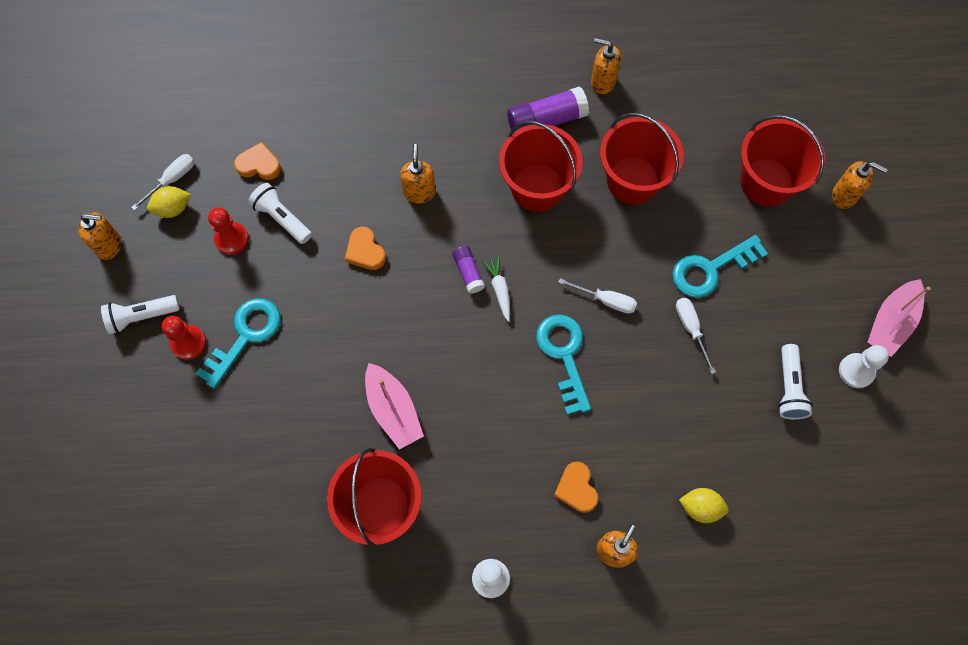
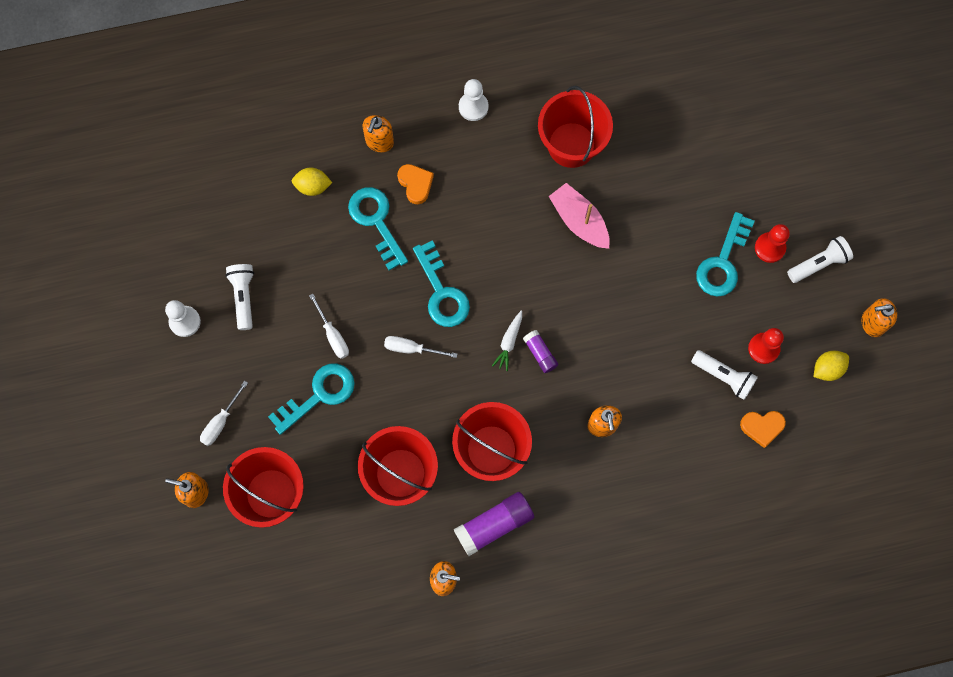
camera: 170 degrees right, 5 degrees up
white screwdriver [131,154,194,211] -> white screwdriver moved to [200,381,248,446]
orange heart [345,227,386,270] -> none
white carrot [482,256,510,322] -> white carrot turned 45 degrees clockwise [492,310,522,371]
pink boat [867,279,931,357] -> none
none -> turquoise key [348,187,408,271]

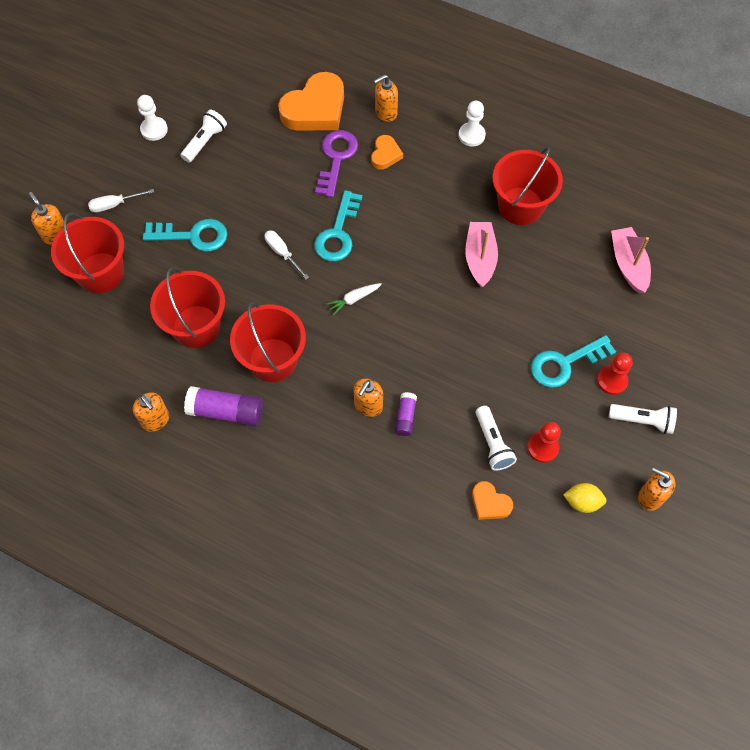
camera: 40 degrees right, 10 degrees down
yellow lemon [292,167,332,196] -> orange heart [278,72,344,131]
white screwdriver [309,294,349,359] -> none
turquoise key [348,187,408,271] -> purple key [315,130,358,198]
purple glue stick [523,330,558,373] -> purple glue stick moved to [395,392,417,436]
none -> pink boat [611,227,651,293]

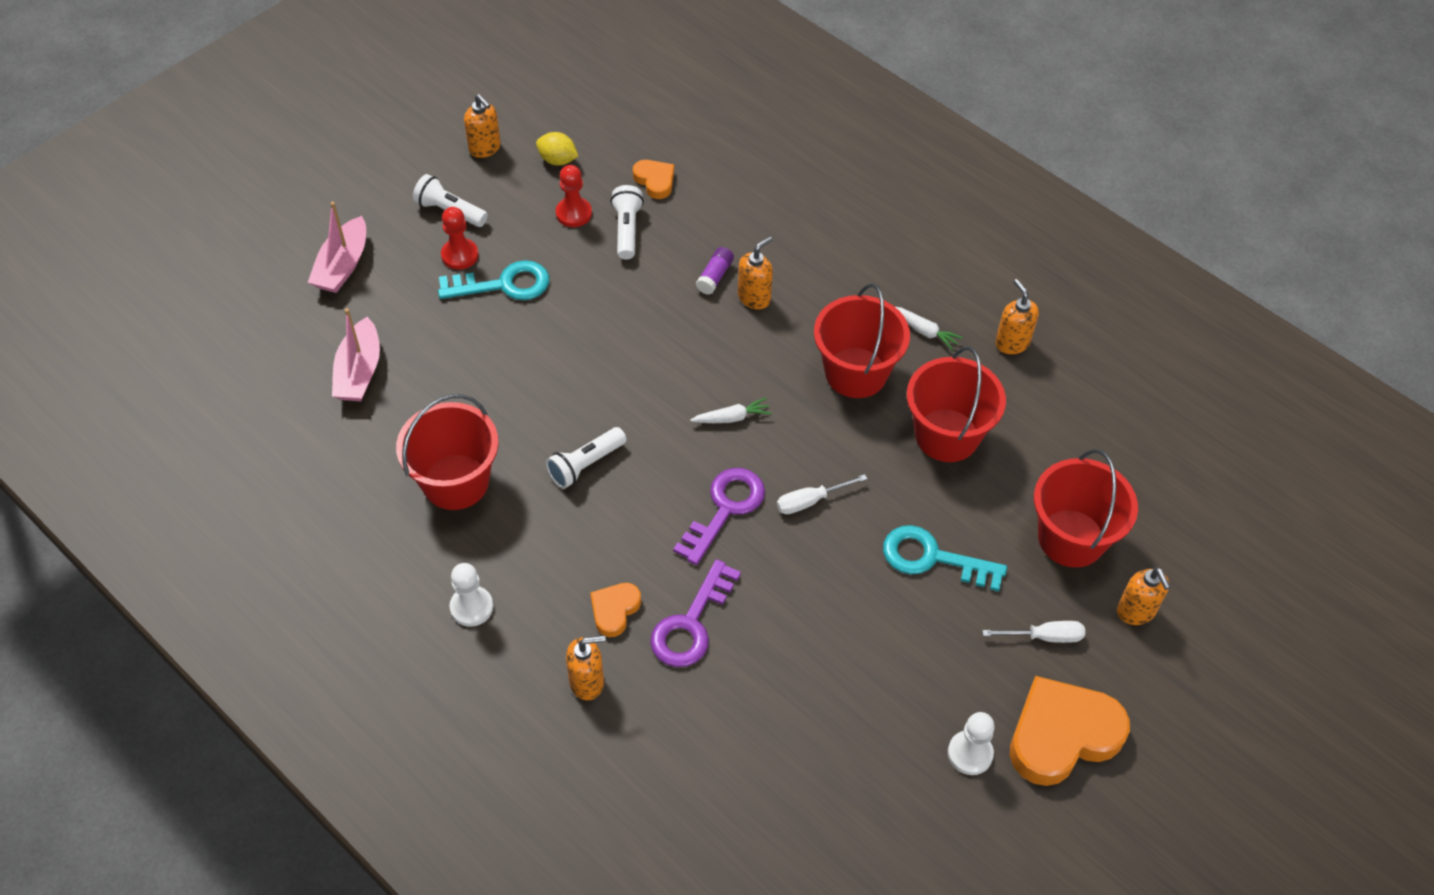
camera: 165 degrees left, 10 degrees down
white flashlight [180,109,227,163] -> white flashlight moved to [546,427,626,489]
purple glue stick [184,386,263,426] -> white carrot [895,307,963,351]
white screwdriver [264,230,309,280] -> white screwdriver turned 90 degrees clockwise [777,474,867,514]
orange heart [278,72,344,131] -> orange heart moved to [1010,676,1130,786]
turquoise key [314,190,363,262] -> purple key [673,468,765,565]
pink boat [465,222,498,287] -> pink boat moved to [308,202,366,293]

